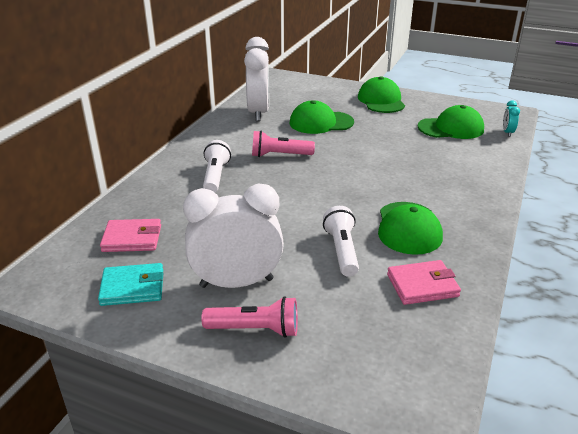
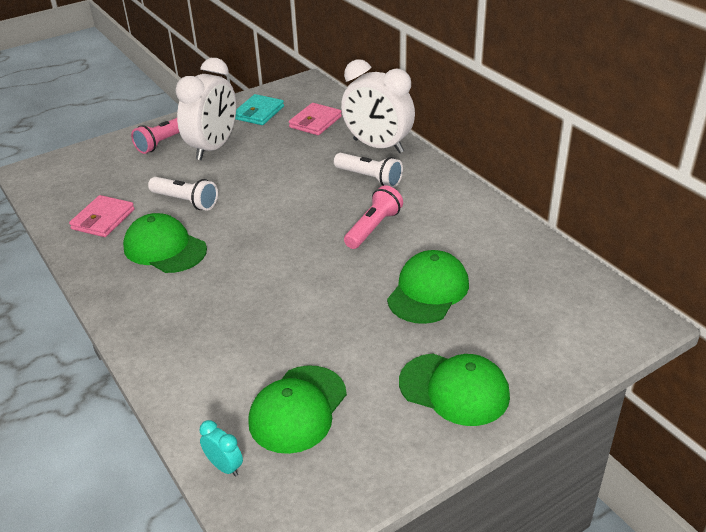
camera: 125 degrees right, 5 degrees up
white clock [244,37,269,121] -> white clock moved to [341,59,415,153]

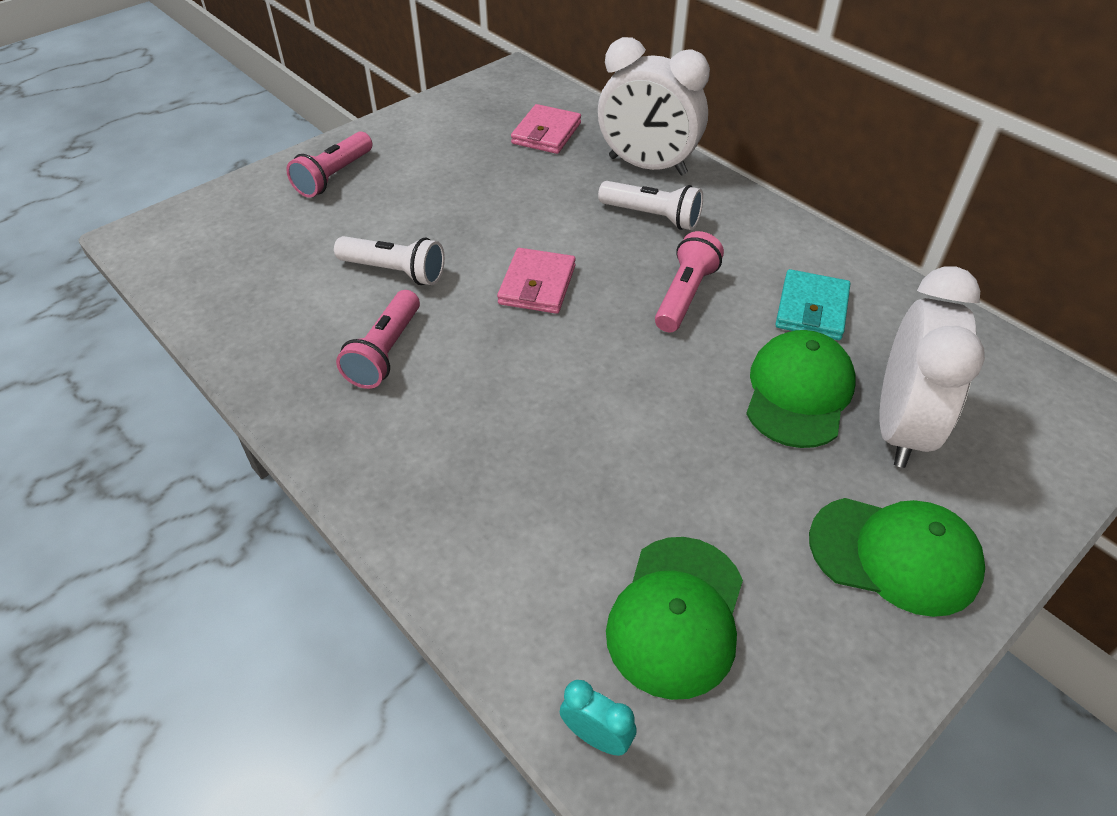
camera: 10 degrees left, 10 degrees up
pink wallet [69,195,135,237] -> pink wallet moved to [497,248,576,314]
green cap [123,213,207,273] -> pink flashlight [336,290,420,389]
white clock [175,58,236,160] -> white clock moved to [879,266,985,468]
turquoise wallet [235,94,284,125] -> turquoise wallet moved to [775,269,850,340]

